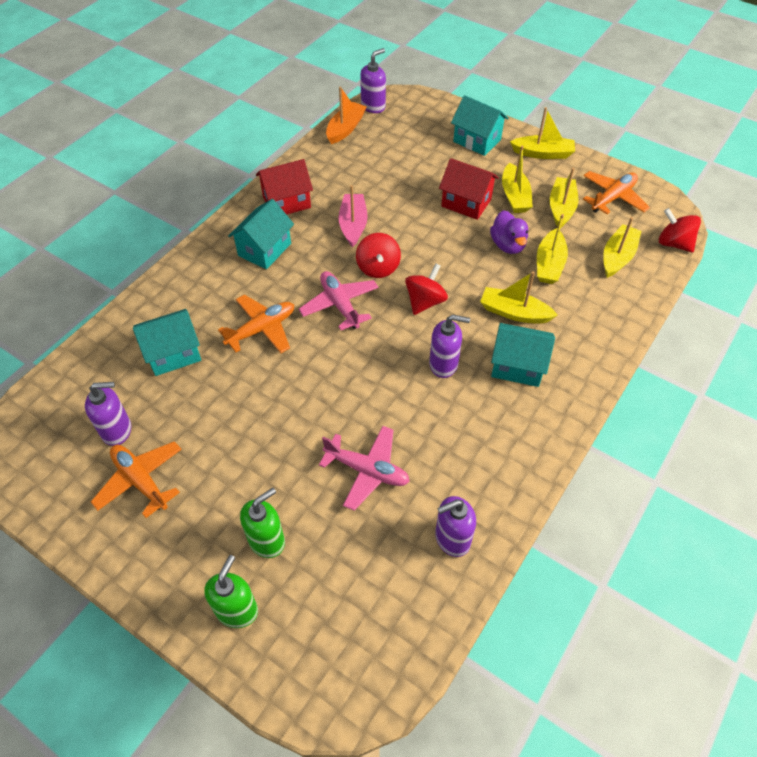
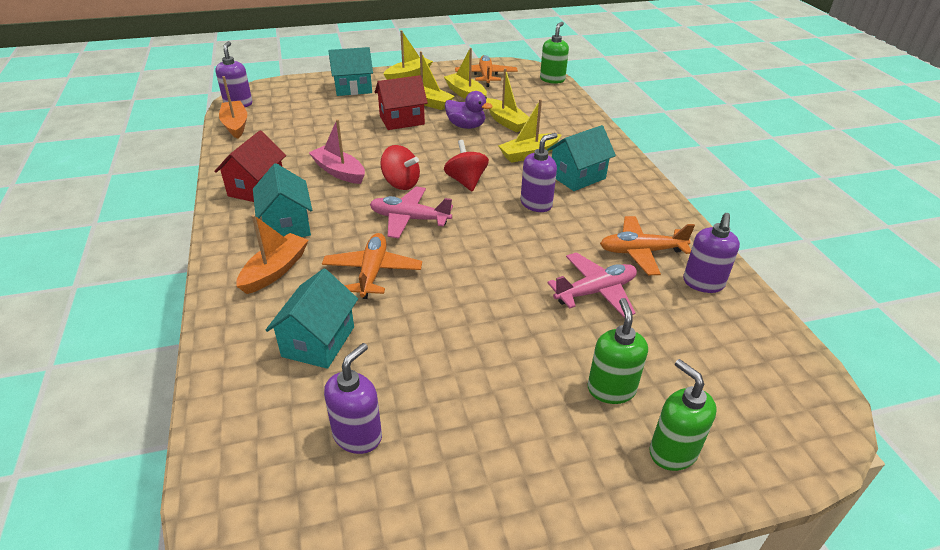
camera: 50 degrees left, 15 degrees down
orange plane [91,441,182,518] -> orange plane moved to [600,216,695,275]
yellow boat [603,217,641,278] -> none
red spinning top [659,208,701,253] -> green soap dispenser [540,22,569,84]
none -> orange boat [236,215,309,294]

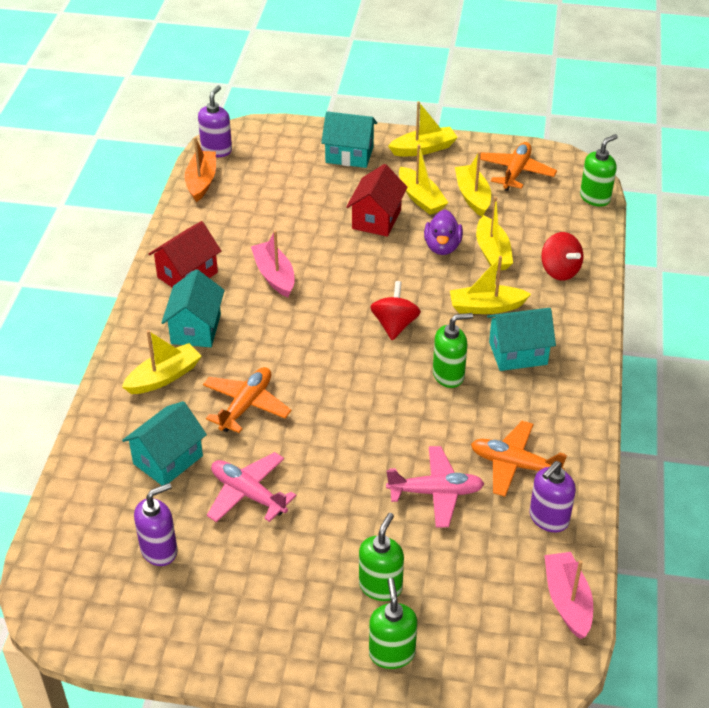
camera: 25 degrees right, 5 degrees up
orange boat [236,215,309,294] -> yellow boat [122,330,202,394]
pink plane [370,187,453,239] -> pink plane moved to [207,452,296,522]
red house [375,75,428,130] -> red house turned 75 degrees counterclockwise [346,164,408,237]
red spinning top [380,145,420,190] -> red spinning top moved to [541,232,583,281]
purple duck [445,91,493,129] -> purple duck turned 45 degrees clockwise [424,210,463,255]
purple soap dispenser [521,133,558,212] -> green soap dispenser [433,313,473,388]
none -> pink boat [544,552,593,639]

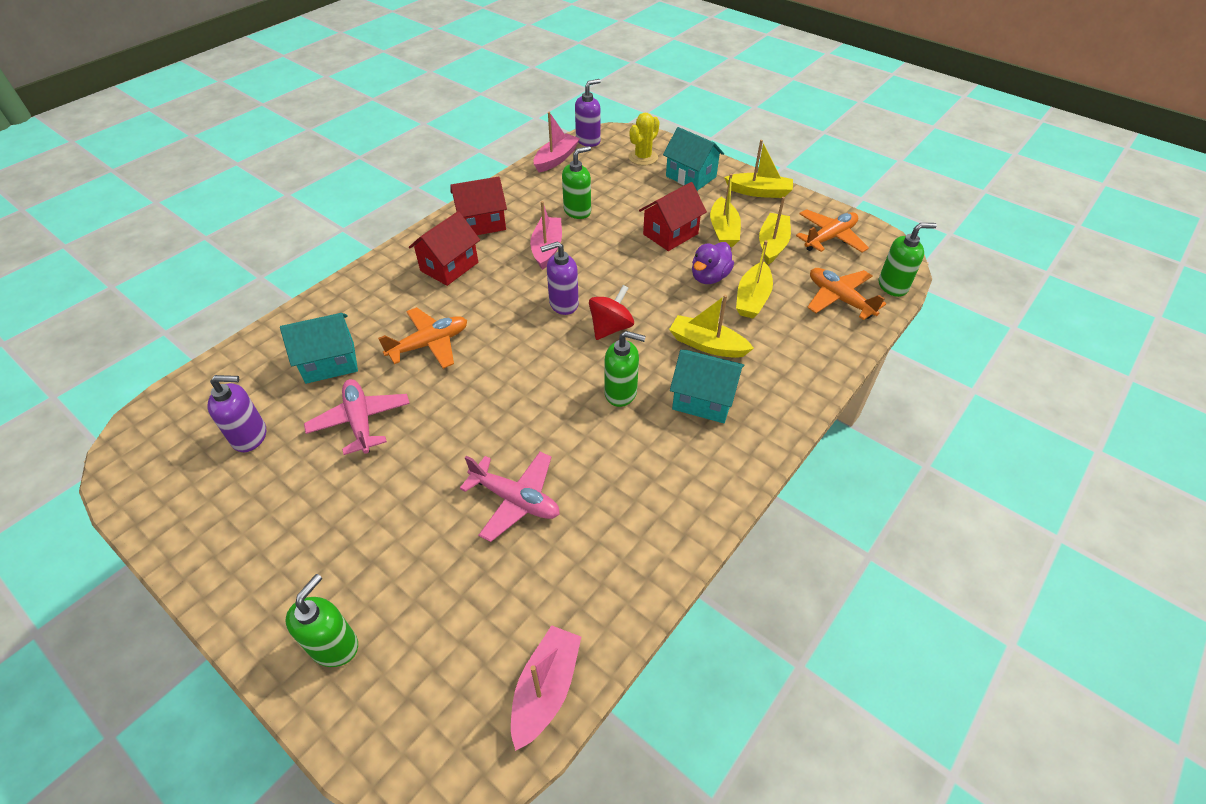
camera: 30 degrees right, 5 degrees up
yellow boat [122,330,202,394] -> none
turquoise house [161,269,225,347] -> red house [409,211,480,286]
orange boat [185,137,216,202] -> pink boat [533,112,580,172]
green soap dispenser [359,513,404,601] -> green soap dispenser moved to [562,146,591,219]
orange plane [471,421,567,497] -> orange plane moved to [807,268,886,320]
purple soap dispenser [530,461,576,532] -> purple soap dispenser moved to [540,241,579,315]
red spinning top [541,232,583,281] -> none
none -> yellow cactus [629,113,660,165]

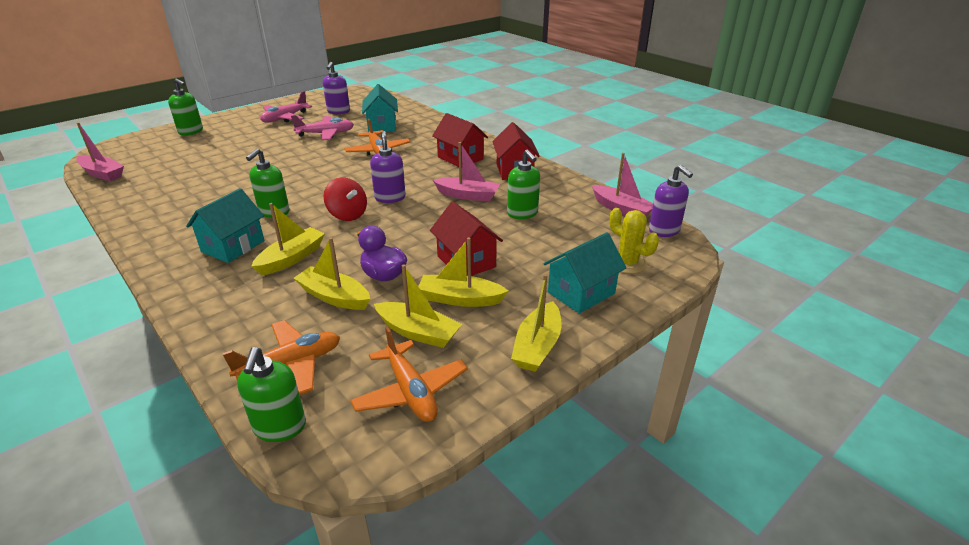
camera: 100 degrees right, 15 degrees down
pink plane [460,452,560,542] -> pink plane moved to [260,91,312,122]

